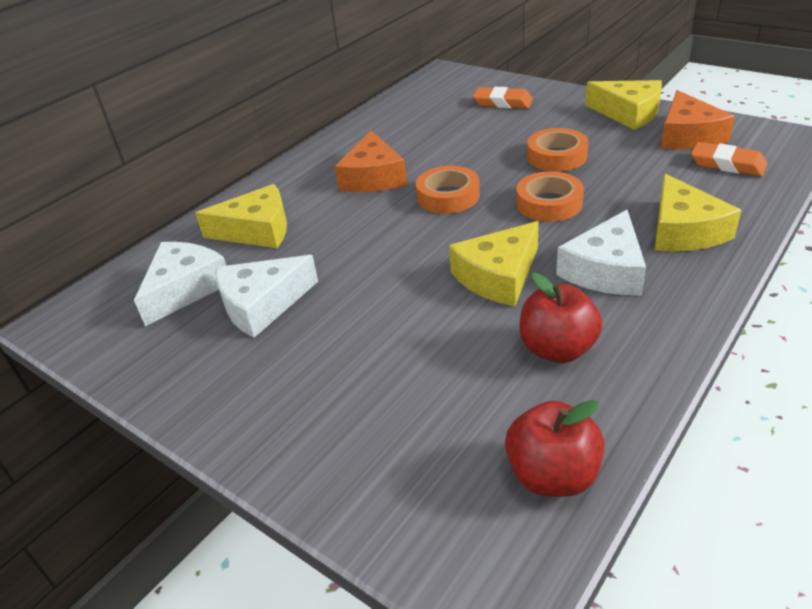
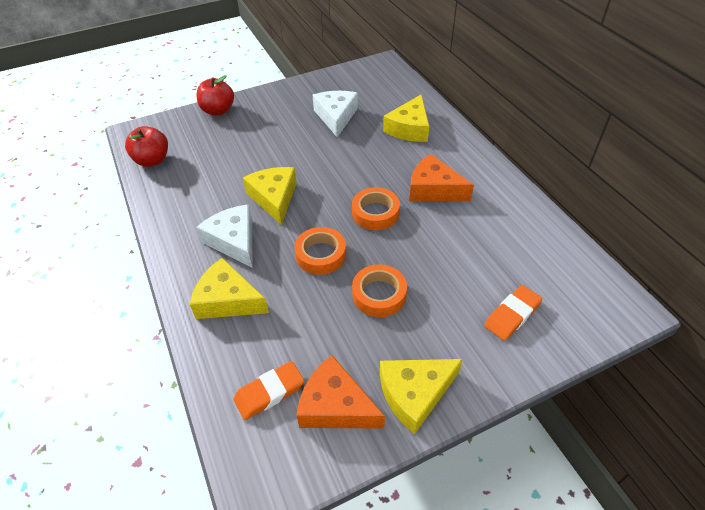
camera: 115 degrees right, 10 degrees up
white cheese [134,242,226,326] -> none
red apple [519,273,603,363] -> red apple moved to [196,75,234,115]

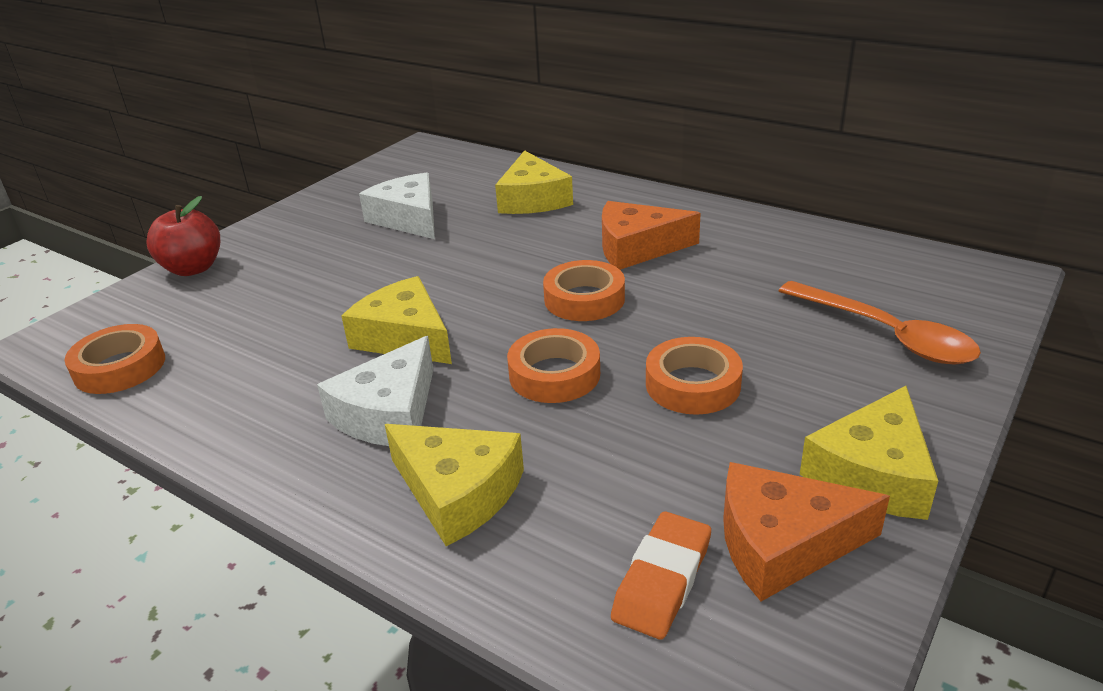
camera: 30 degrees left, 15 degrees down
red apple [125,126,168,167] -> orange tape [64,324,165,394]
yellow cheese [190,258,269,319] -> yellow cheese turned 135 degrees counterclockwise [385,424,524,546]
white cheese [196,205,252,268] -> white cheese turned 90 degrees counterclockwise [317,336,433,446]
orange eraser [484,285,542,341] -> orange spoon [779,281,981,365]

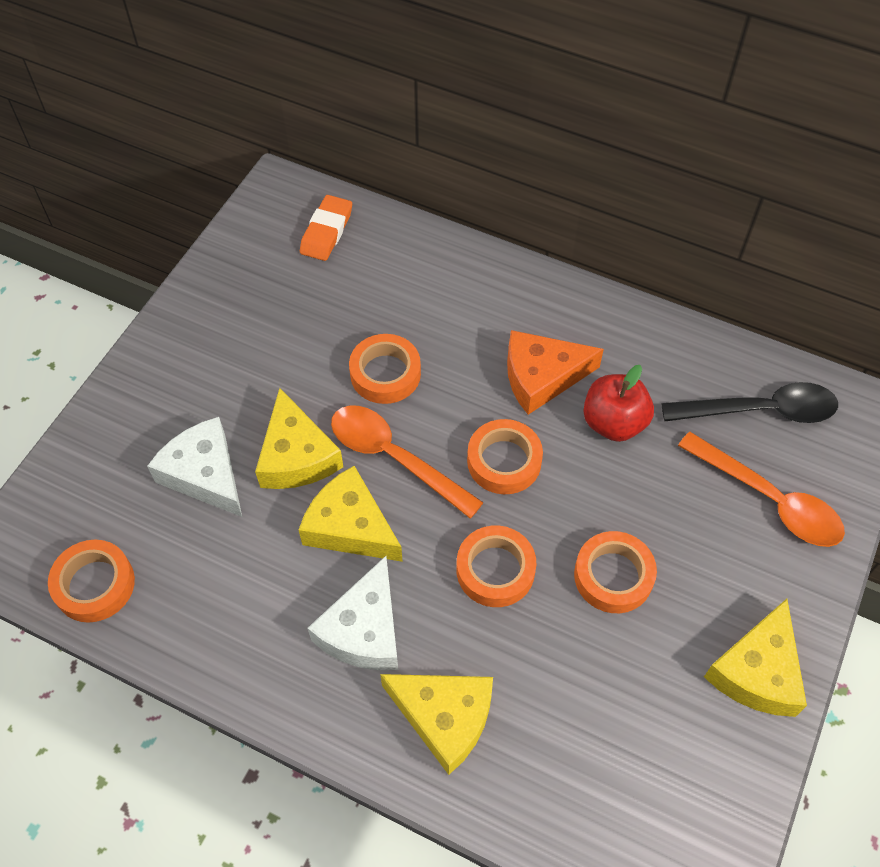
camera: 10 degrees left, 25 degrees up
red apple [146,196,220,276] -> red apple moved to [583,365,654,442]
white cheese [359,173,435,239] -> white cheese moved to [147,417,242,517]
yellow cheese [495,150,573,214] -> yellow cheese moved to [255,388,343,489]
orange eraser [611,511,711,640] -> orange eraser moved to [300,195,352,261]
orange cheese [723,462,890,601] -> none
none -> orange spoon [331,406,484,519]
none -> orange tape [349,334,421,404]
none -> black spoon [661,382,838,423]

